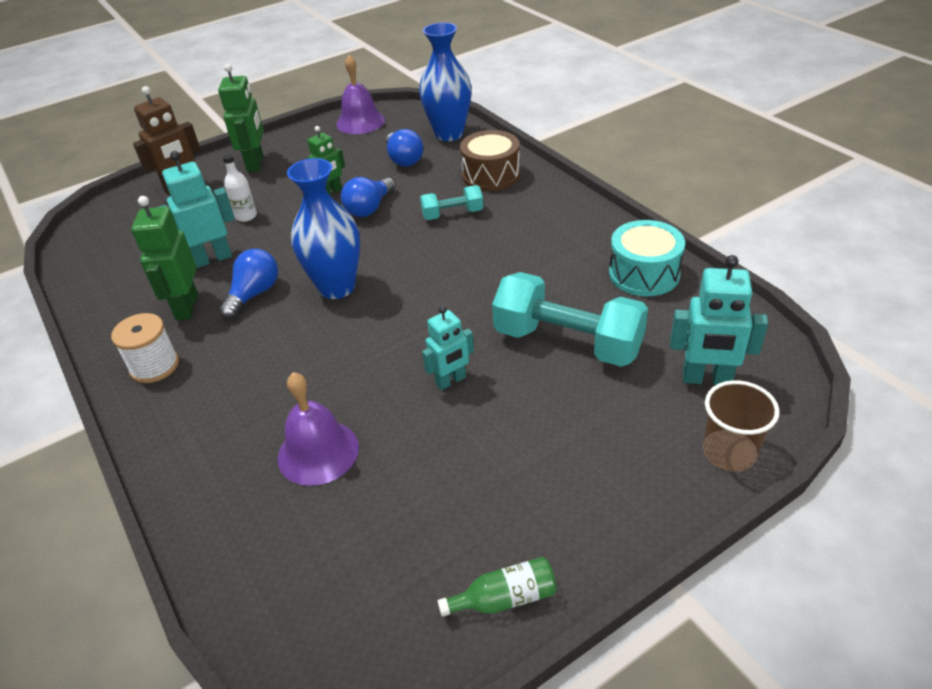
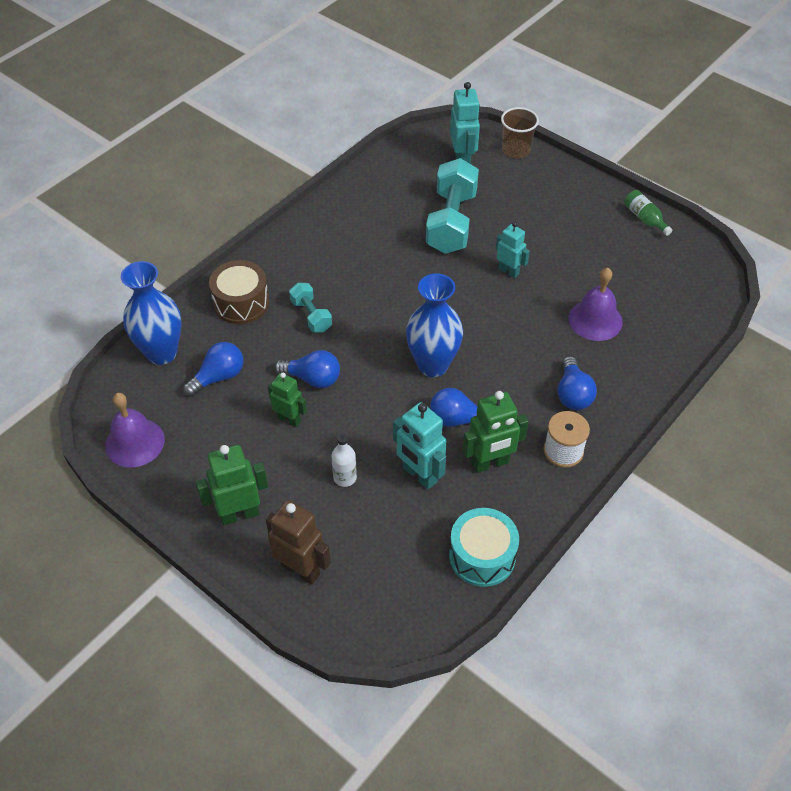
camera: 110 degrees left, 10 degrees up
turquoise drum [609,220,685,296] -> turquoise drum moved to [449,508,519,587]
none -> blue light bulb [557,356,597,410]

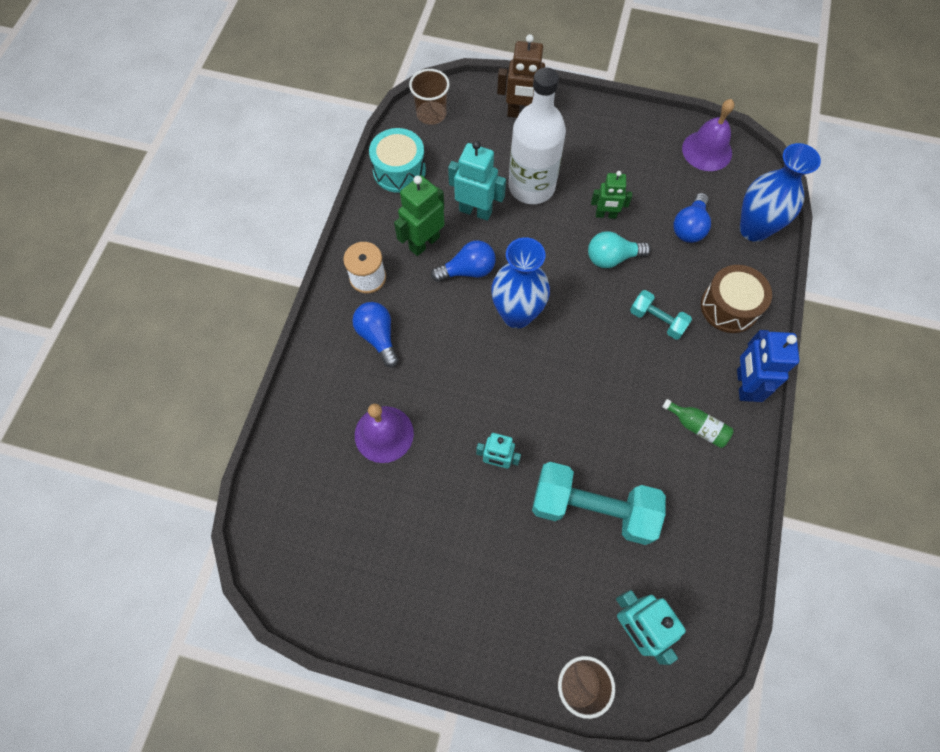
camera: 155 degrees right, 15 degrees up
green robot [196,445,268,525] -> none
blue light bulb [274,350,340,388] -> turquoise light bulb [588,231,651,268]
white bottle [331,434,357,487] -> white bottle [509,67,566,204], size x2.39
turquoise dumbbell [426,158,479,254] -> turquoise dumbbell turned 60 degrees counterclockwise [532,462,666,545]
green bottle [624,190,672,236] -> green bottle moved to [662,399,734,448]
none -> brown cup [409,69,450,125]
none -> blue robot [737,330,799,402]

